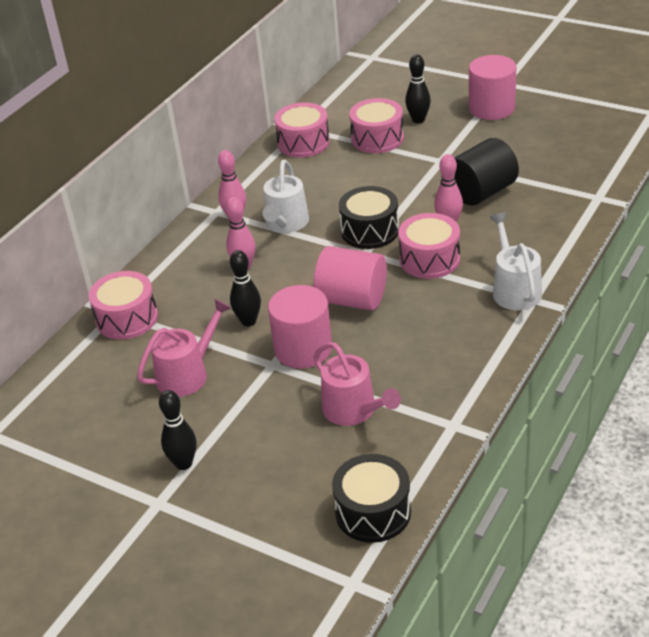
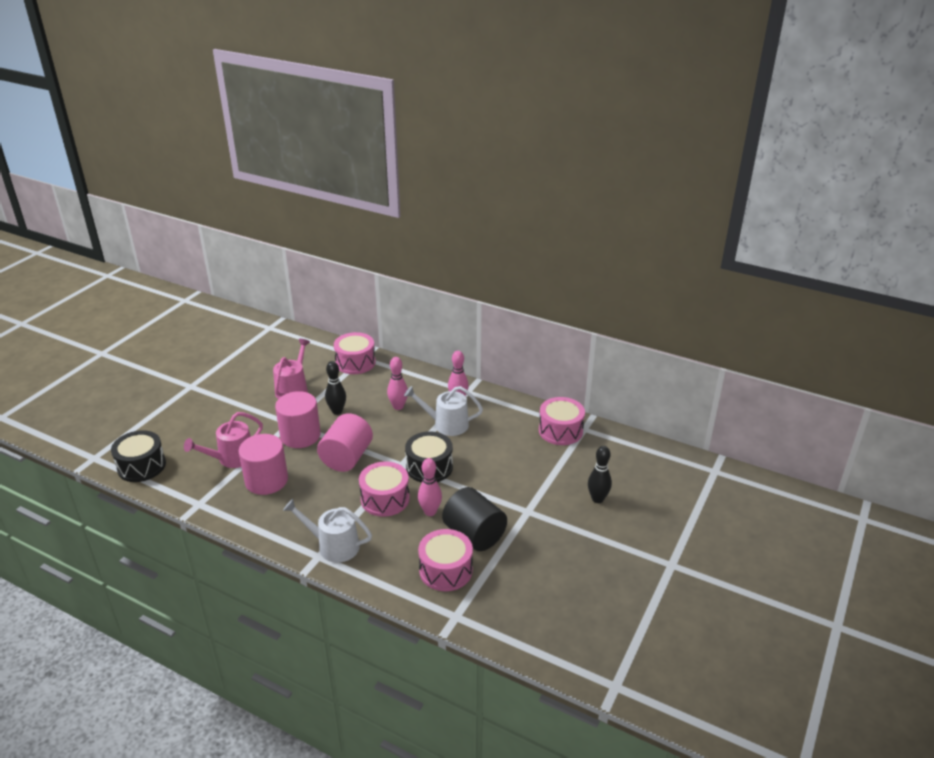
camera: 85 degrees right, 5 degrees down
pink watering can [137,299,231,397] -> pink watering can turned 120 degrees counterclockwise [273,339,310,399]
black bowling pin [159,390,197,470] -> none
pink drum [349,98,404,153] -> pink drum moved to [418,529,473,591]
pink cylinder [469,55,516,120] -> pink cylinder moved to [239,434,288,495]
white watering can [490,213,542,310] -> white watering can turned 150 degrees counterclockwise [283,499,372,563]

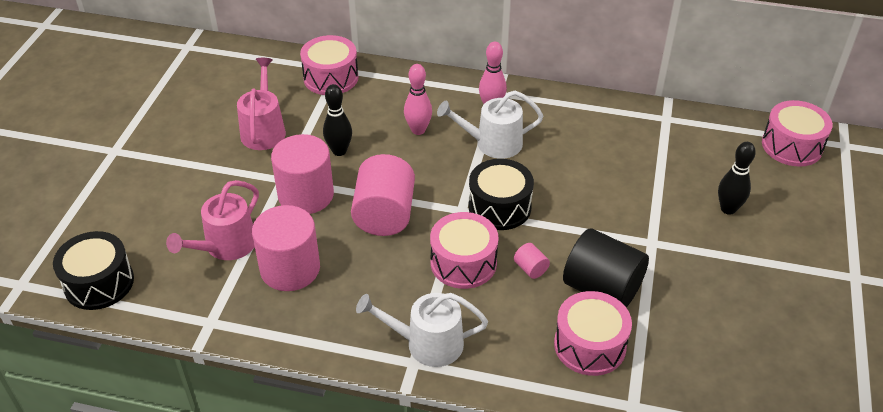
camera: 15 degrees left, 10 degrees up
pink bowling pin [418,458,442,516] -> pink cylinder [514,243,550,279]
pink drum [539,397,585,445] -> pink drum moved to [762,100,833,167]

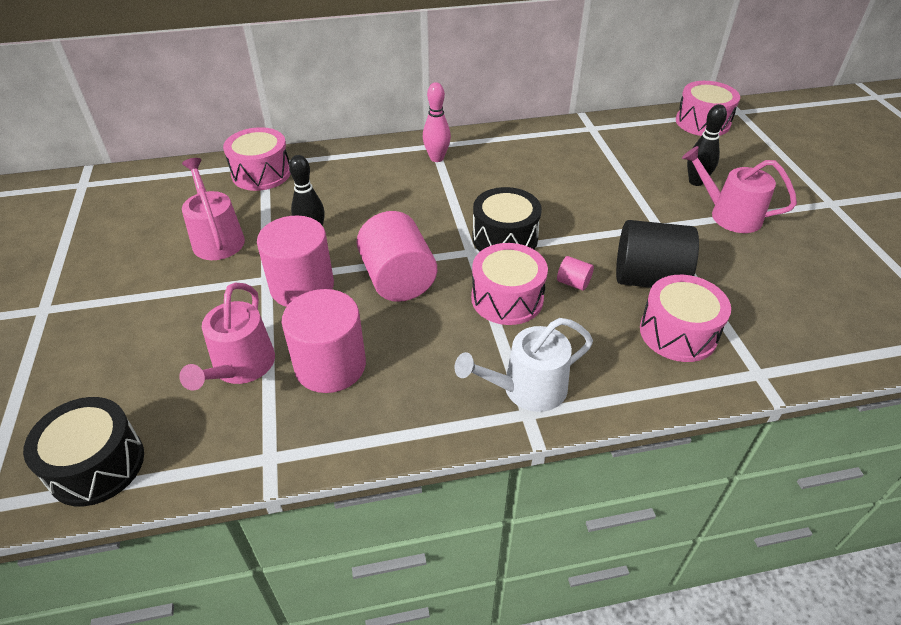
camera: 25 degrees left, 0 degrees up
pink bowling pin [404,64,432,135] -> none
white watering can [437,91,543,159] -> none
none -> pink watering can [682,146,797,233]

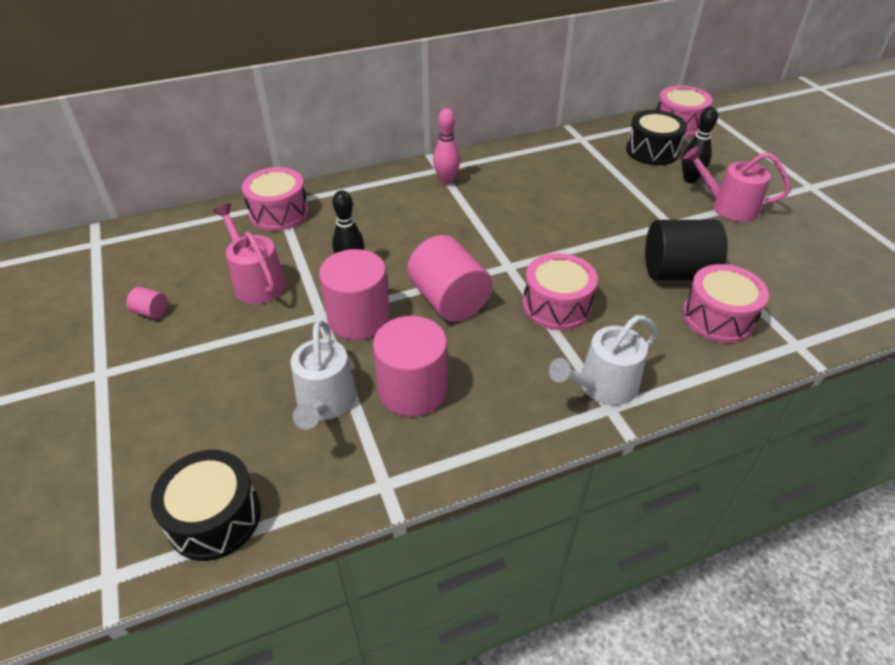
camera: 10 degrees left, 0 degrees up
pink watering can [179,282,275,390] -> white watering can [291,320,357,430]
black drum [472,187,542,251] -> black drum moved to [626,110,687,165]
pink cylinder [557,256,594,291] -> pink cylinder moved to [127,287,168,319]

